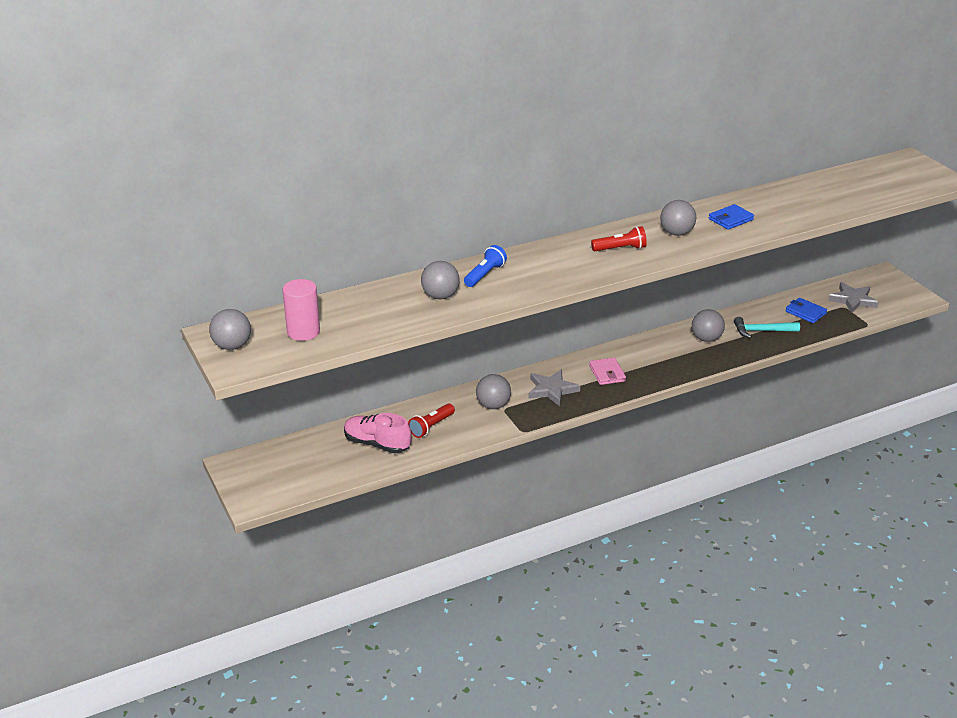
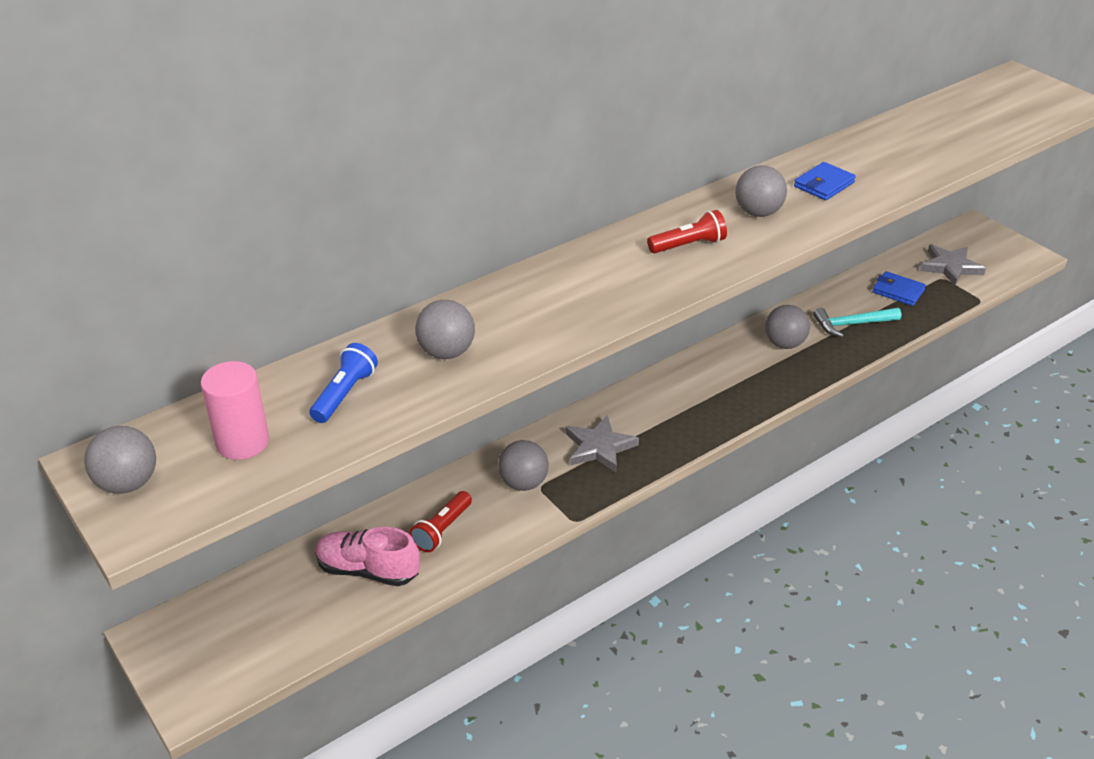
camera: 10 degrees left, 5 degrees up
blue flashlight [464,245,507,287] -> blue flashlight moved to [309,343,378,423]
pink wallet [589,358,626,385] -> none

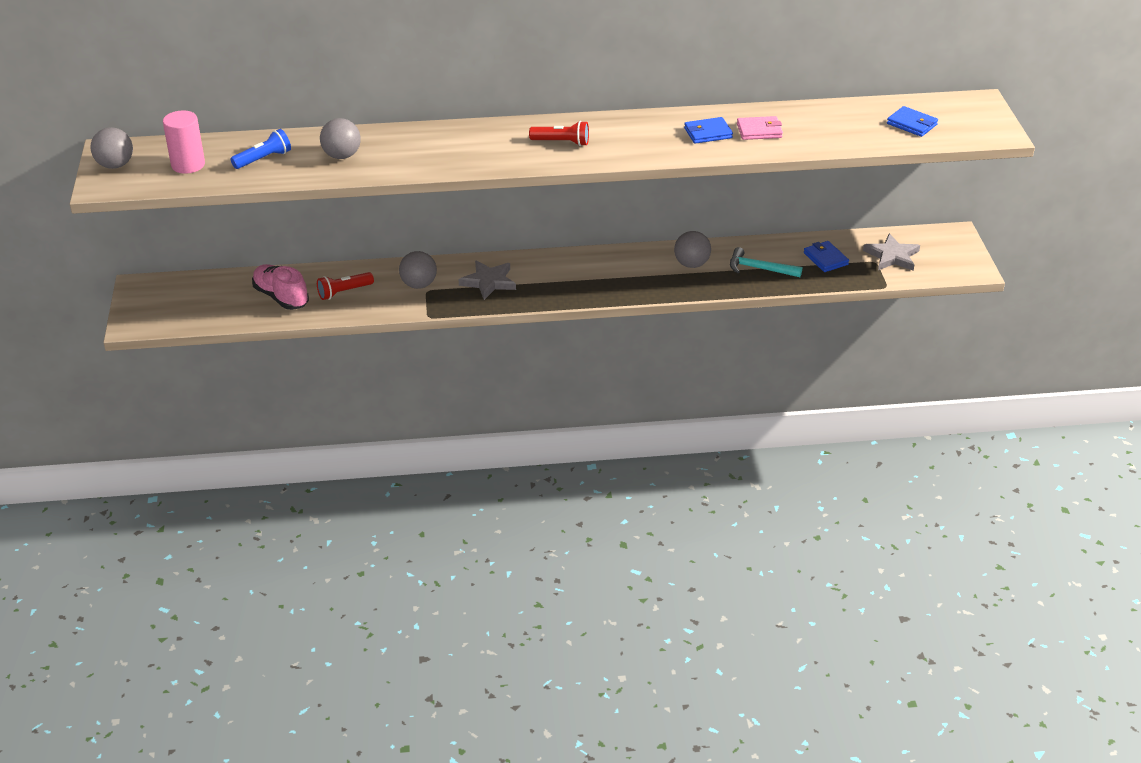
camera: 30 degrees right, 0 degrees up
grey ball [735,165,787,217] -> none
none -> pink wallet [737,116,783,140]
none -> blue wallet [887,106,938,137]

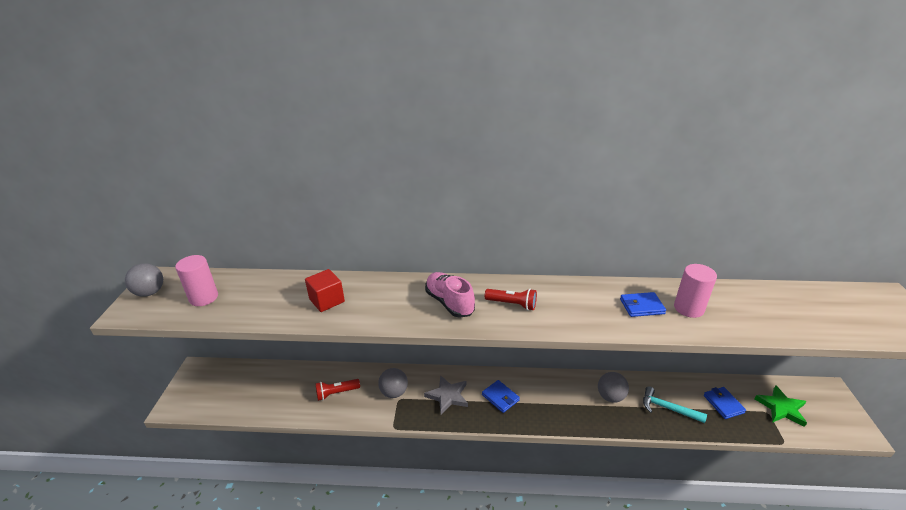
camera: 10 degrees right, 5 degrees down
blue flashlight [231,129,291,169] -> none
pink shoe [252,264,309,310] -> pink shoe moved to [425,272,475,318]
grey ball [320,118,361,159] -> red cube [305,269,345,312]
pink wallet [737,116,783,140] -> pink cylinder [674,264,717,318]
grey star [863,233,920,271] -> green star [754,385,807,427]
blue wallet [887,106,938,137] -> blue wallet moved to [482,380,520,413]

